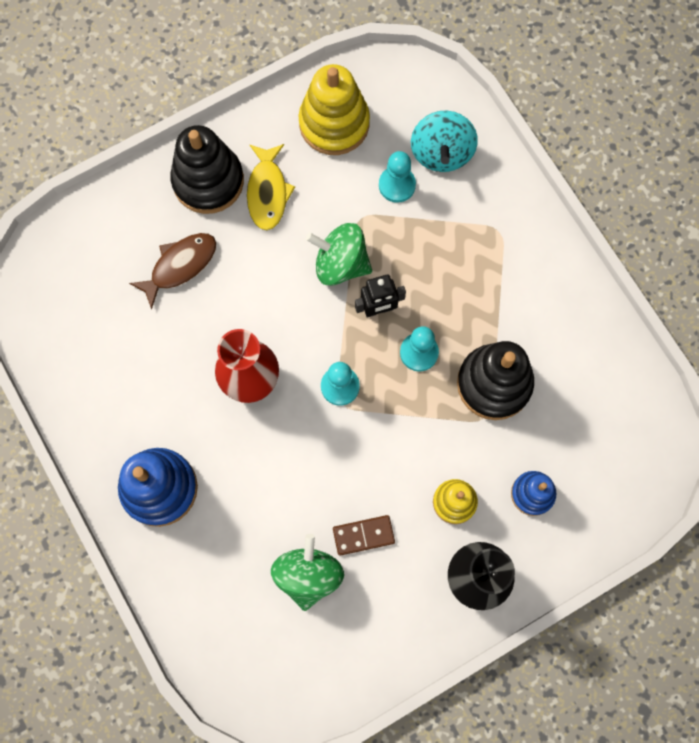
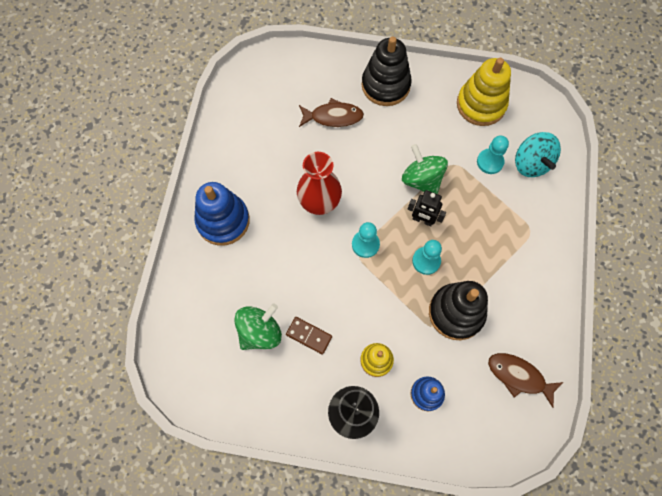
camera: 40 degrees right, 5 degrees down
yellow fish [247,144,295,230] -> none
turquoise spinning top [411,111,478,172] -> turquoise spinning top turned 60 degrees counterclockwise [515,132,561,177]
none -> brown fish [488,353,564,408]

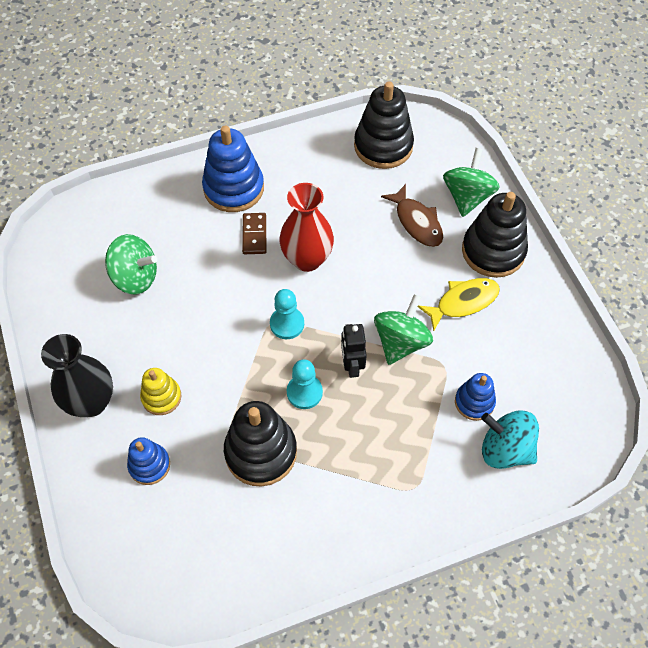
camera: 60 degrees right, 10 degrees down
brown domino [286,317,332,355] -> brown domino moved to [242,213,266,254]
yellow stacking toy [457,58,511,126] -> none
turquoise pawn [477,135,509,174] -> blue stacking toy [455,373,496,421]
brown fish [488,353,564,408] -> none
turquoise spinning top [515,132,561,177] -> turquoise spinning top turned 75 degrees clockwise [481,410,539,469]
none -> black stacking toy [354,81,414,169]
none -> yellow fish [418,278,500,331]
none -> green spinning top [443,148,500,217]

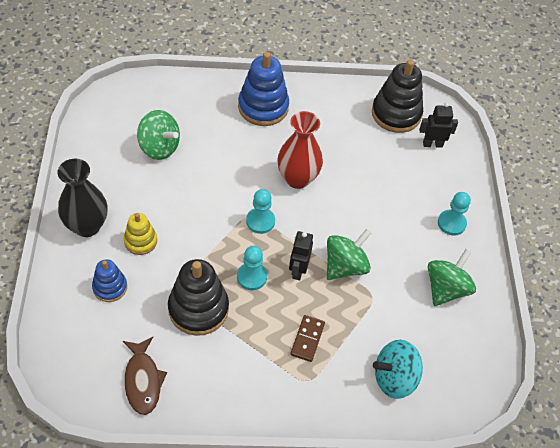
camera: 15 degrees right, 5 degrees down
brown domino [242,213,266,254] -> brown domino moved to [290,315,325,362]
brown fish [381,184,443,247] -> brown fish moved to [123,337,167,415]
yellow fish [418,278,500,331] -> none
green spinning top [443,148,500,217] -> green spinning top moved to [428,249,476,306]
blue stacking toy [455,373,496,421] -> none
black stacking toy [462,192,528,278] -> turquoise pawn [438,192,471,236]
turquoise spinning top [481,410,539,469] -> turquoise spinning top turned 60 degrees counterclockwise [373,340,423,399]
none -> black robot [419,103,458,148]

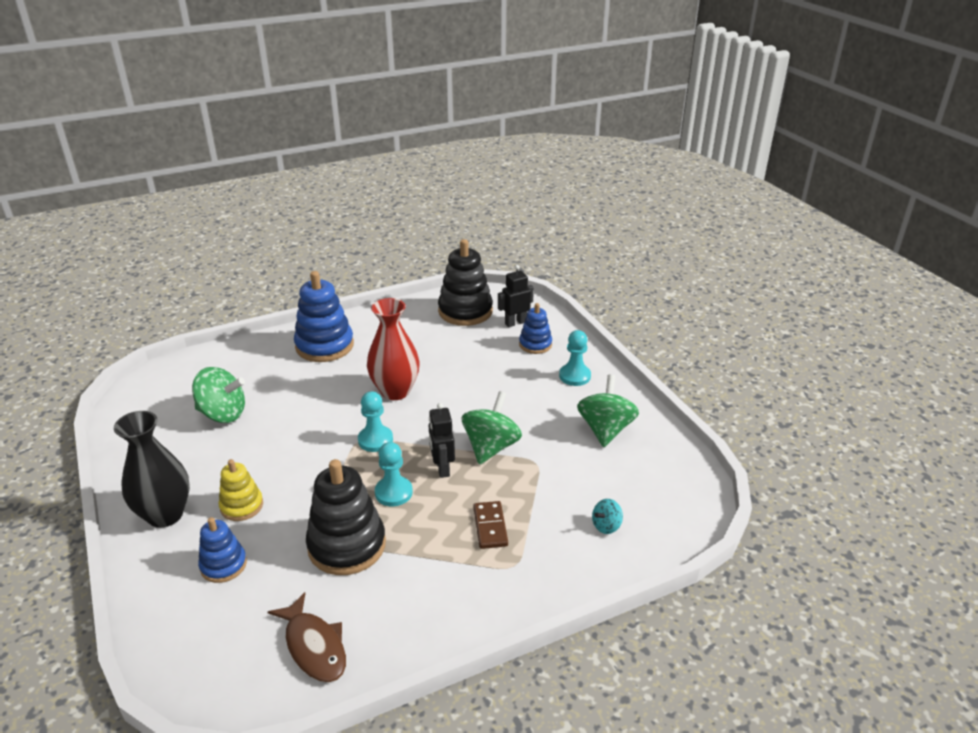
camera: 20 degrees left, 20 degrees down
turquoise spinning top [373,340,423,399] -> turquoise spinning top [592,499,623,534], size x0.50
none -> blue stacking toy [519,303,552,354]

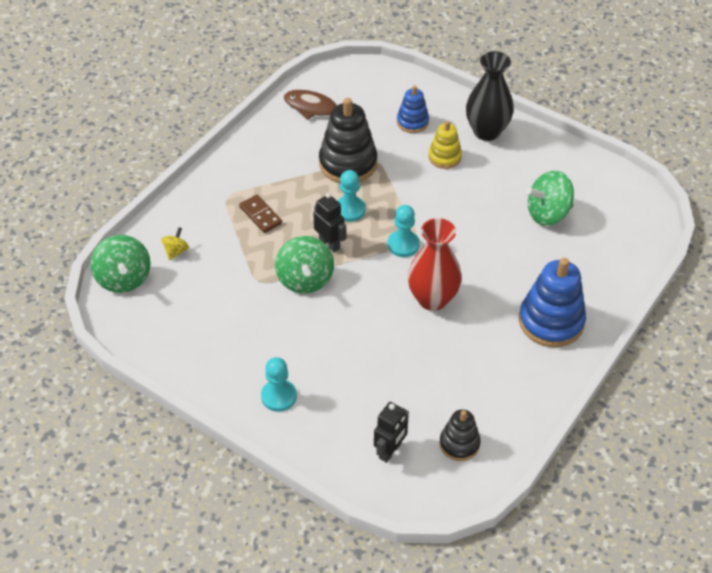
camera: 150 degrees right, 15 degrees up
black stacking toy [438,239,493,326] -> black stacking toy [440,409,481,461], size x0.57
blue stacking toy [519,303,552,354] -> none
green spinning top [577,374,639,447] -> green spinning top moved to [90,235,150,293]
turquoise spinning top [592,499,623,534] -> yellow spinning top [161,227,189,260]

